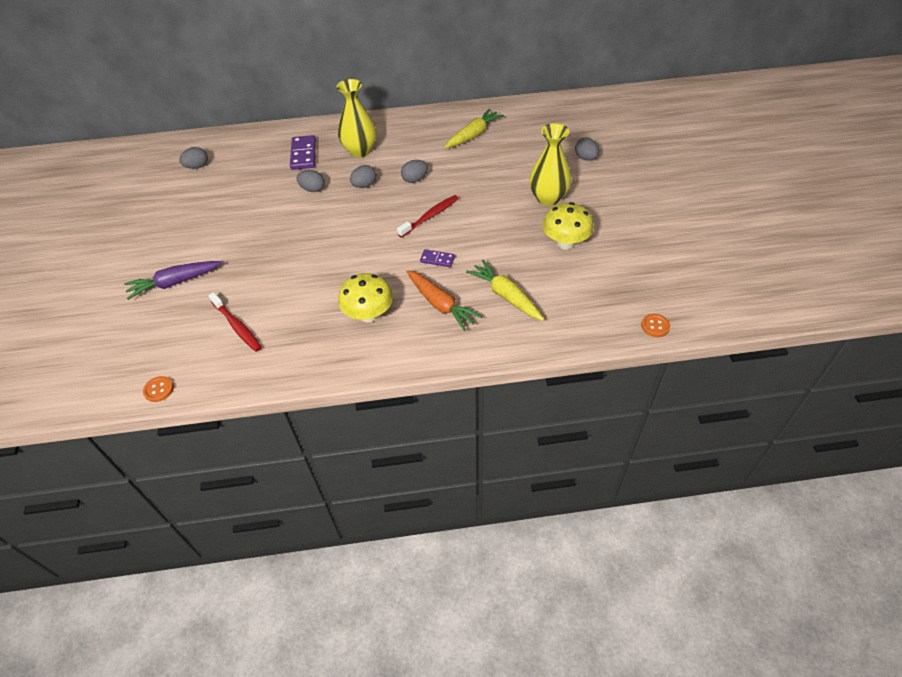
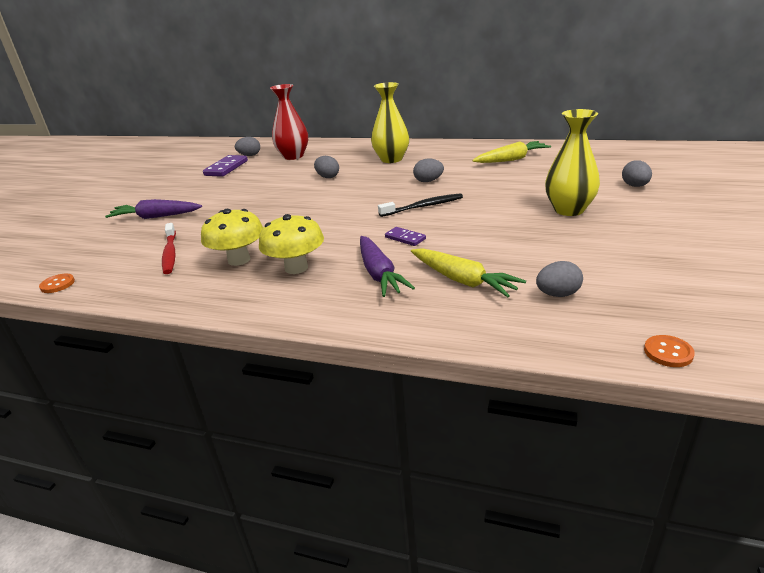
camera: 25 degrees right, 20 degrees down
purple domino [290,135,316,170] -> purple domino moved to [203,155,248,177]
grey egg [350,165,376,188] -> grey egg moved to [536,261,583,297]
red toothbrush [397,195,459,238] -> black toothbrush [378,193,463,217]
orange carrot [406,270,482,331] -> purple carrot [360,236,415,297]
yellow carrot [466,260,544,321] -> yellow carrot turned 150 degrees clockwise [411,248,526,297]
yellow mushroom [543,202,594,250] -> yellow mushroom moved to [201,209,263,266]
none -> red vase [270,84,308,160]

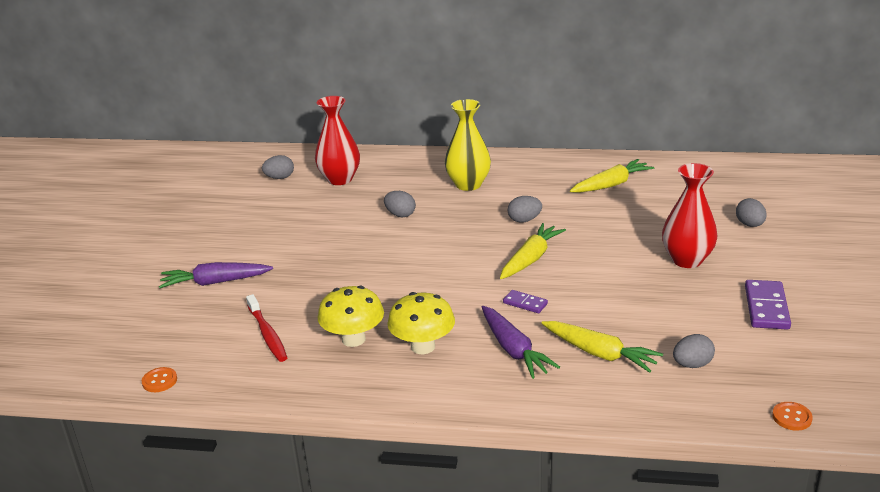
camera: 10 degrees left, 0 degrees up
purple domino [203,155,248,177] -> purple domino moved to [745,280,791,330]
black toothbrush [378,193,463,217] -> yellow carrot [500,223,566,279]
yellow vase [545,109,600,216] -> red vase [662,163,717,268]

